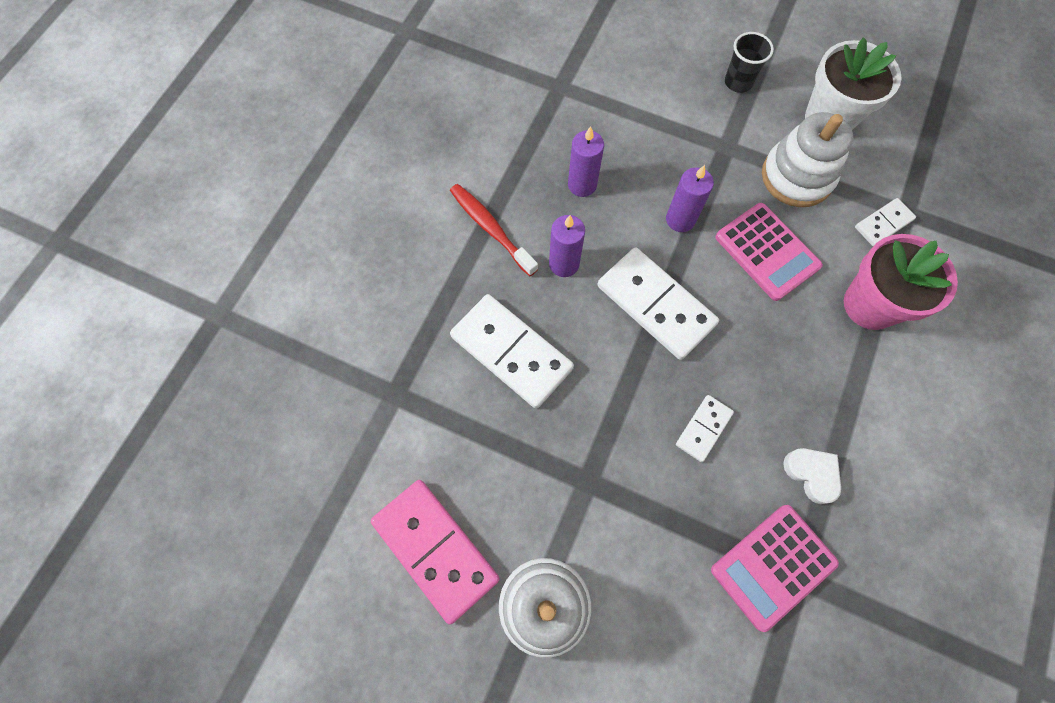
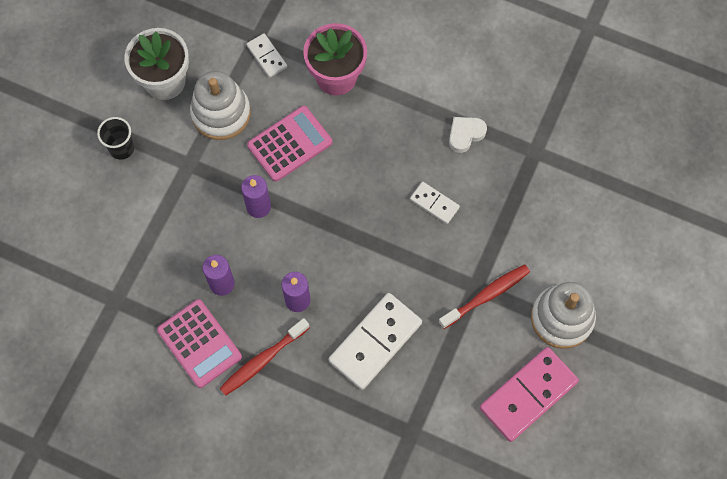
camera: 90 degrees left, 0 degrees up
white domino [598,247,719,360] -> none
pink calculator [711,505,839,632] -> pink calculator moved to [157,299,242,388]
none -> red toothbrush [438,264,530,329]

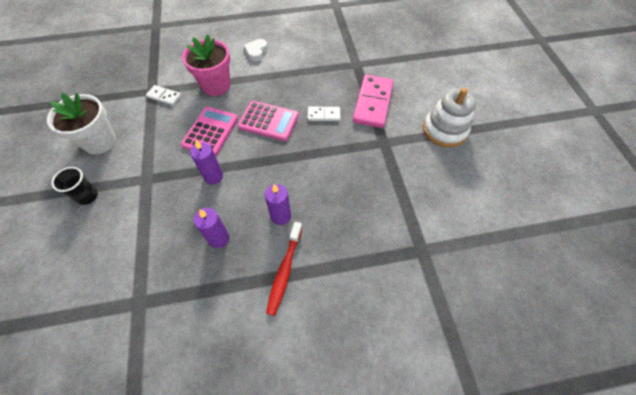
camera: 35 degrees left, 10 degrees down
pink calculator [157,299,242,388] -> pink calculator moved to [238,101,299,141]
white stacking toy [190,71,251,140] -> none
white domino [328,293,422,390] -> none
red toothbrush [438,264,530,329] -> none
white heart [449,117,487,153] -> white heart moved to [244,39,268,61]
pink domino [480,347,579,442] -> pink domino moved to [353,75,393,128]

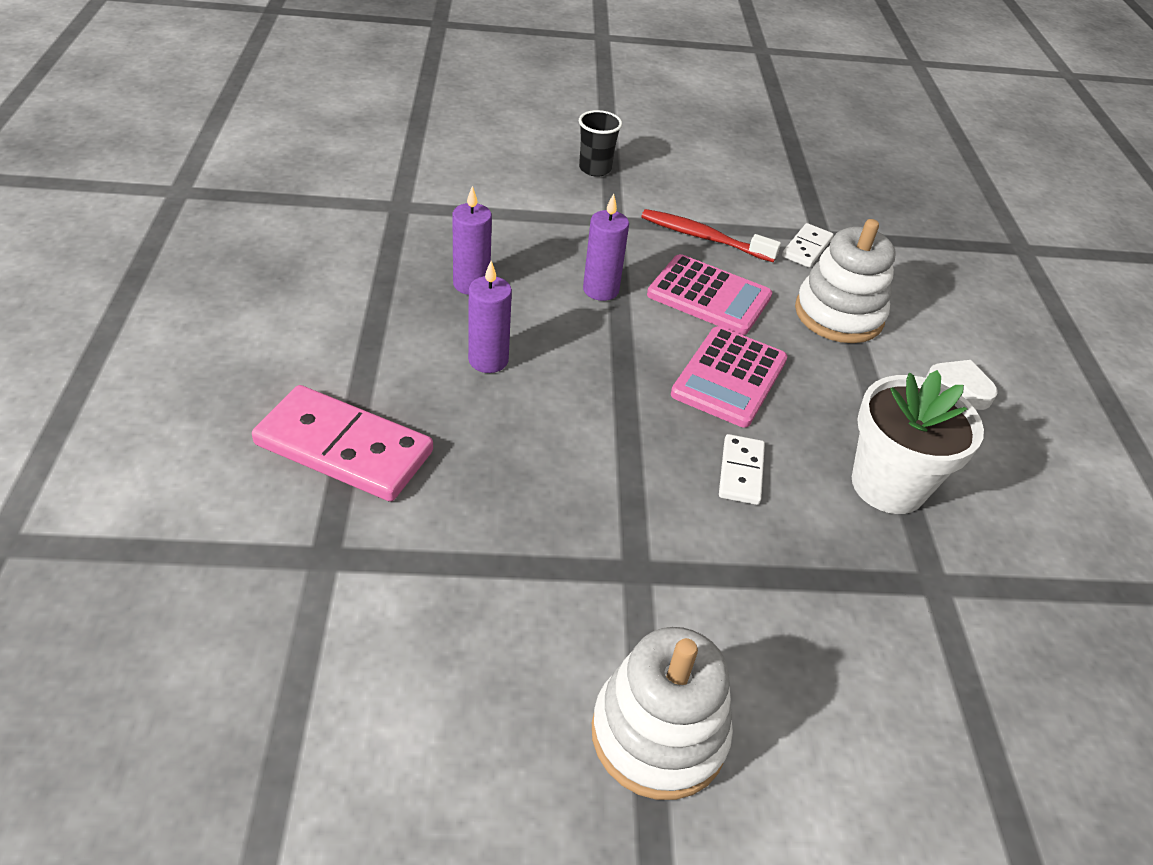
camera: 95 degrees right, 15 degrees down
white flower pot [47,93,116,155] -> white flower pot moved to [852,370,984,514]
pink flower pot [182,35,230,96] -> white stacking toy [795,219,896,343]
red toothbrush [266,222,302,316] -> red toothbrush moved to [641,209,781,262]
pink domino [353,75,393,128] -> pink domino moved to [252,385,433,502]

